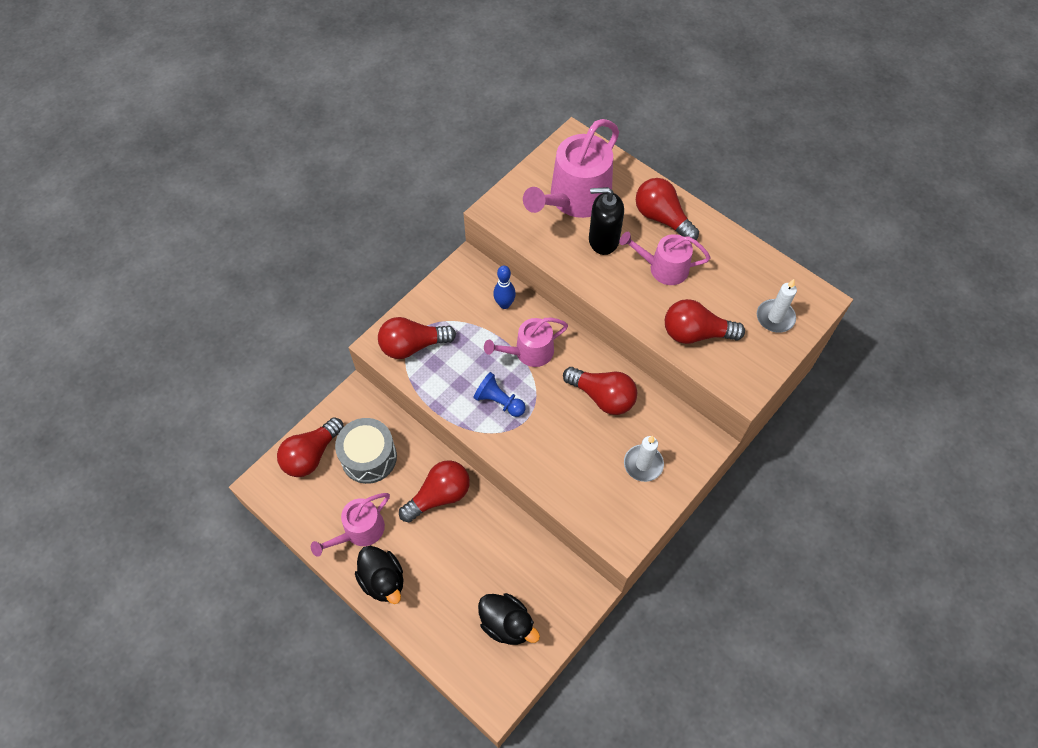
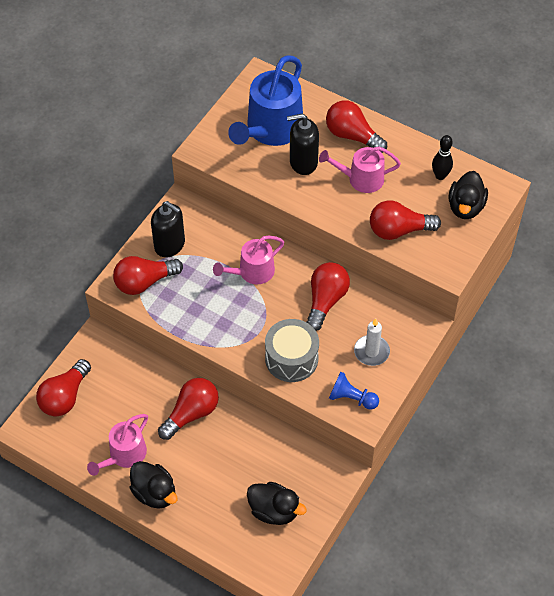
camera: 10 degrees left, 5 degrees down
grey drum [335,418,397,484] -> grey drum moved to [265,319,319,382]
blue pawn [473,372,526,417] -> blue pawn moved to [329,372,379,410]
blue bowling pin [493,266,516,309] -> none
pink watering can [523,119,619,218] -> blue watering can [228,55,303,146]
red light bulb [563,367,637,415] -> red light bulb turned 90 degrees counterclockwise [306,262,350,331]
white candle [757,279,797,333] -> black duck [448,171,488,219]
none -> black soap dispenser [151,201,185,258]
none -> black bowling pin [432,135,453,180]

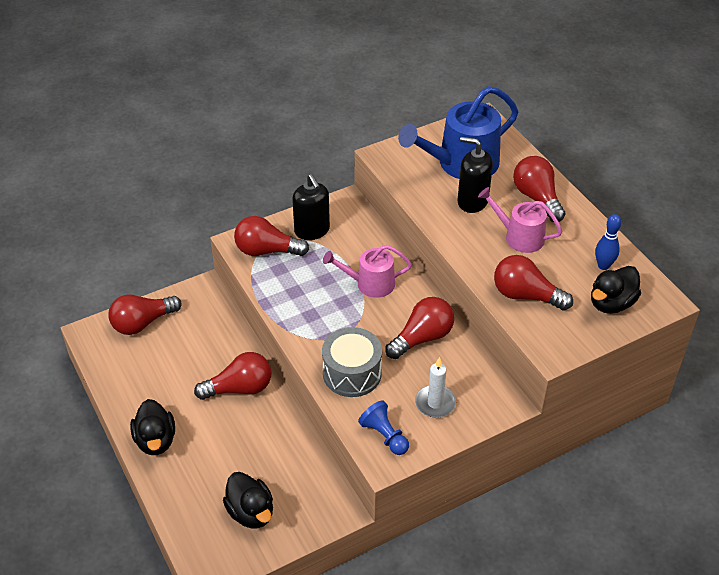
camera: 30 degrees right, 10 degrees down
pink watering can [87,414,148,476] -> none
black bowling pin [432,135,453,180] -> blue bowling pin [595,214,621,270]

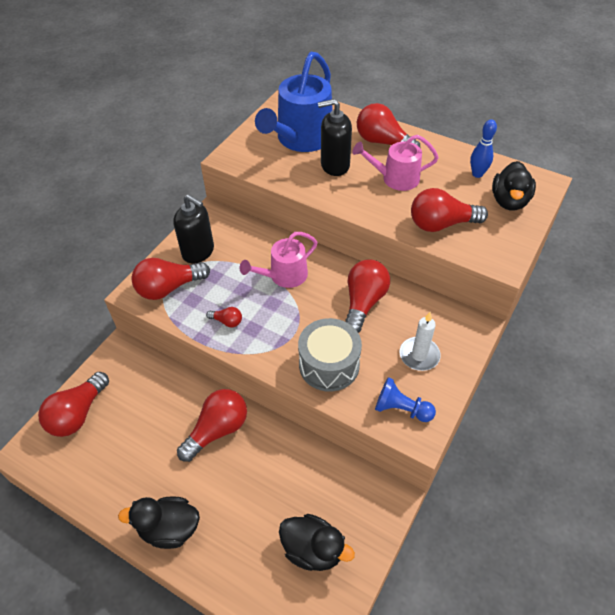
camera: 30 degrees left, 5 degrees up
black duck [130,399,175,455] -> black duck turned 135 degrees clockwise [118,496,200,549]
none -> red light bulb [206,307,242,327]

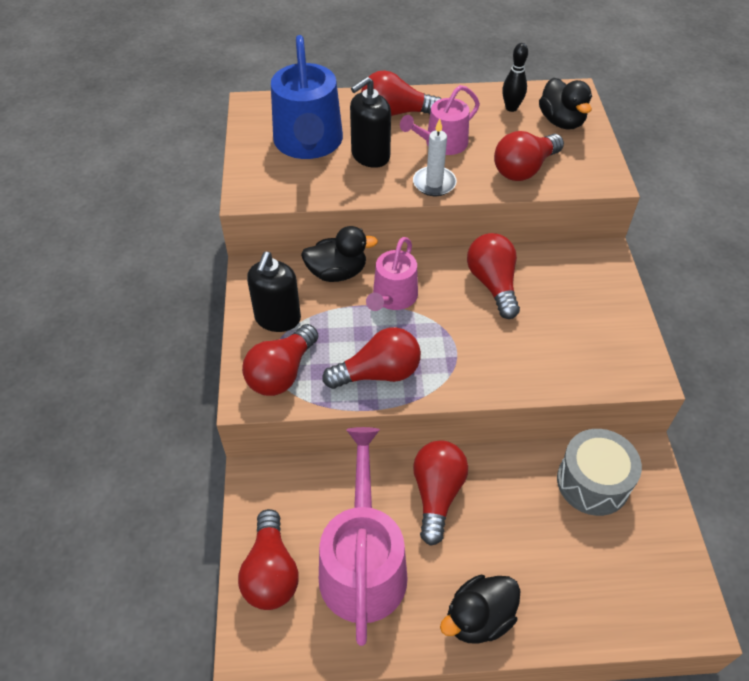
camera: 35 degrees left, 0 degrees up
black soap dispenser [173,194,214,264] -> black soap dispenser turned 105 degrees clockwise [247,252,301,332]
red light bulb [206,307,242,327] -> red light bulb [322,327,421,389], size x2.10
black duck [279,514,355,571] -> black duck moved to [301,226,378,282]
grey drum [298,318,362,392] -> grey drum moved to [557,429,642,516]
blue pawn [375,377,436,422] -> none
white candle [399,312,441,371] -> white candle moved to [413,118,457,196]
blue bowling pin [470,119,497,178] -> black bowling pin [502,43,528,112]
none -> pink watering can [319,427,408,646]

